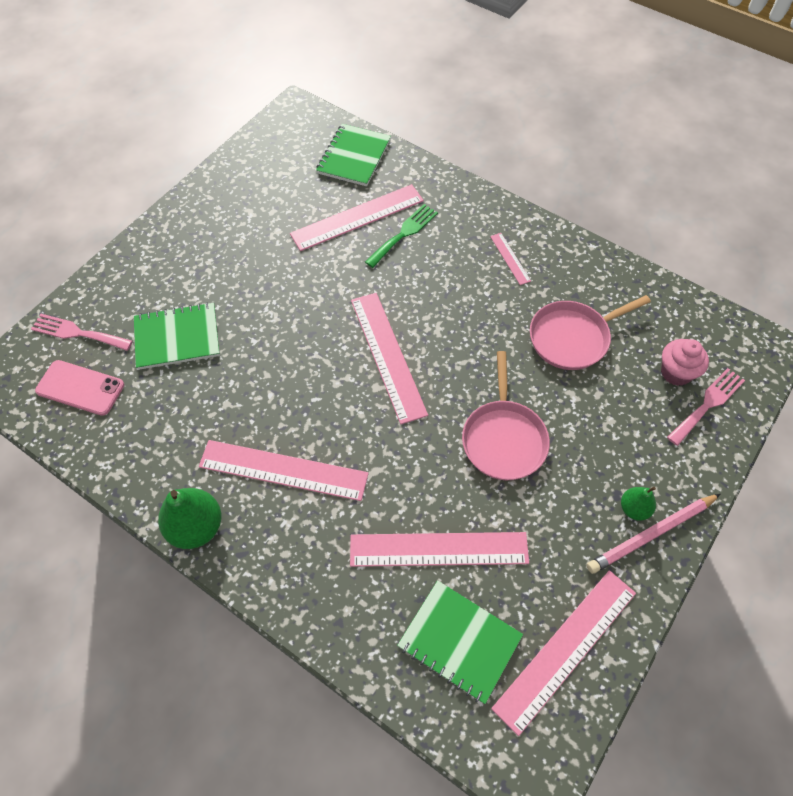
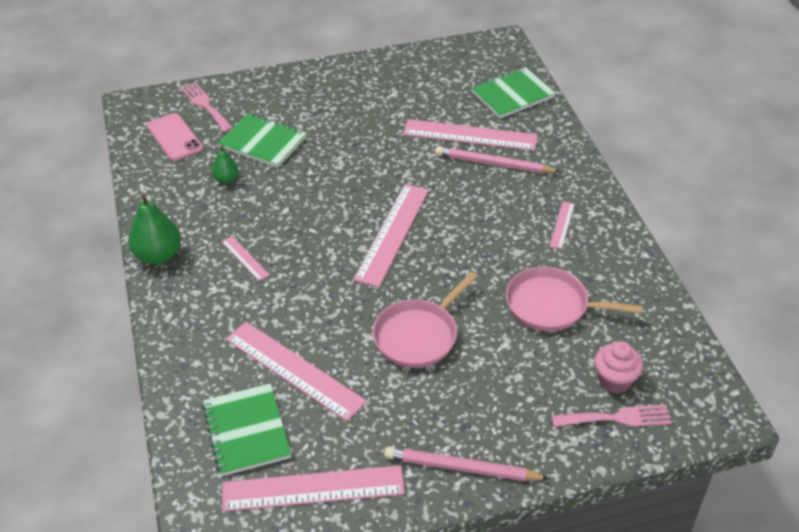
camera: 40 degrees right, 15 degrees down
pink ruler [199,440,369,501] -> pink ruler [222,236,270,281], size x0.47
green fork [365,204,438,268] -> pink pencil [435,146,561,173]
green pear [621,487,656,521] -> green pear moved to [211,145,239,184]

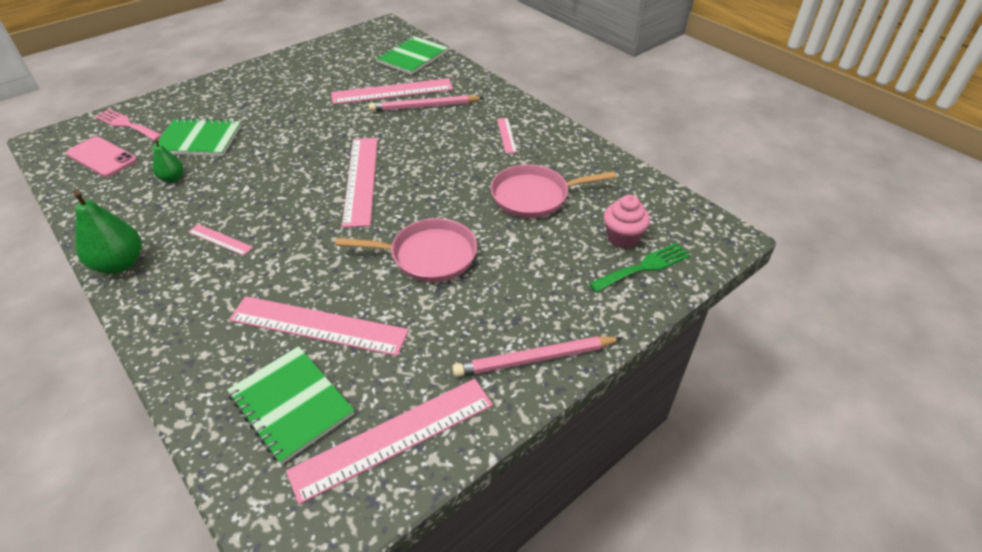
camera: 25 degrees left, 0 degrees up
pink pan [373,272,478,368] -> pink pan turned 105 degrees counterclockwise [335,218,477,282]
pink fork [552,405,672,427] -> green fork [589,243,690,292]

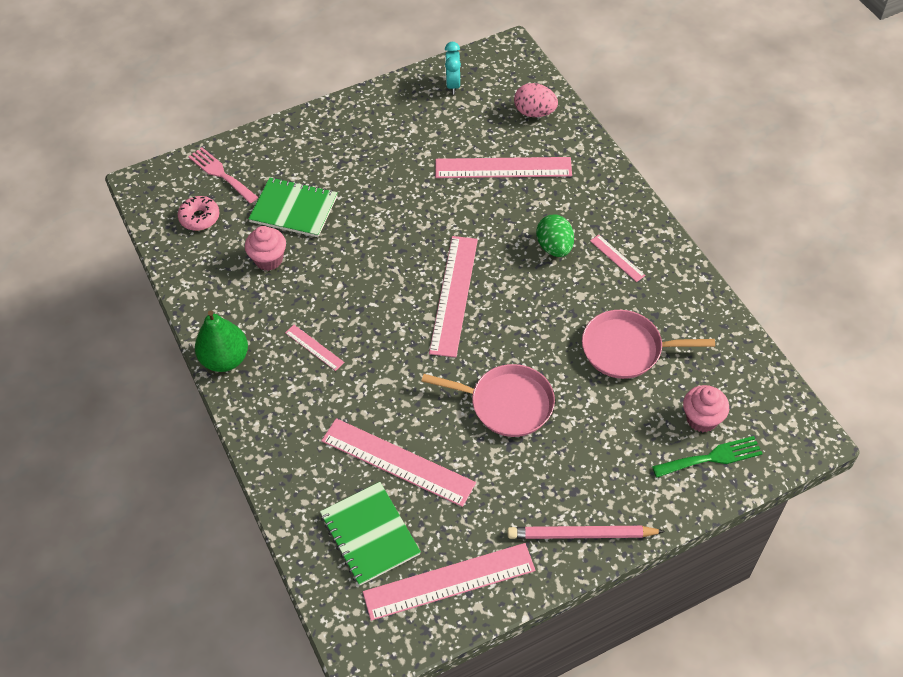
camera: 15 degrees right, 10 degrees up
pink phone [66,136,137,177] -> pink donut [178,196,219,231]
green pear [153,139,183,182] -> pink cupcake [245,226,286,271]
pink pencil [369,95,483,112] -> none
green notebook [376,36,448,75] -> pink egg [514,83,558,117]
pink ruler [497,118,517,154] -> pink ruler turned 45 degrees counterclockwise [590,235,646,282]
none -> turquoise clock [445,42,461,94]
none -> green egg [536,214,574,257]

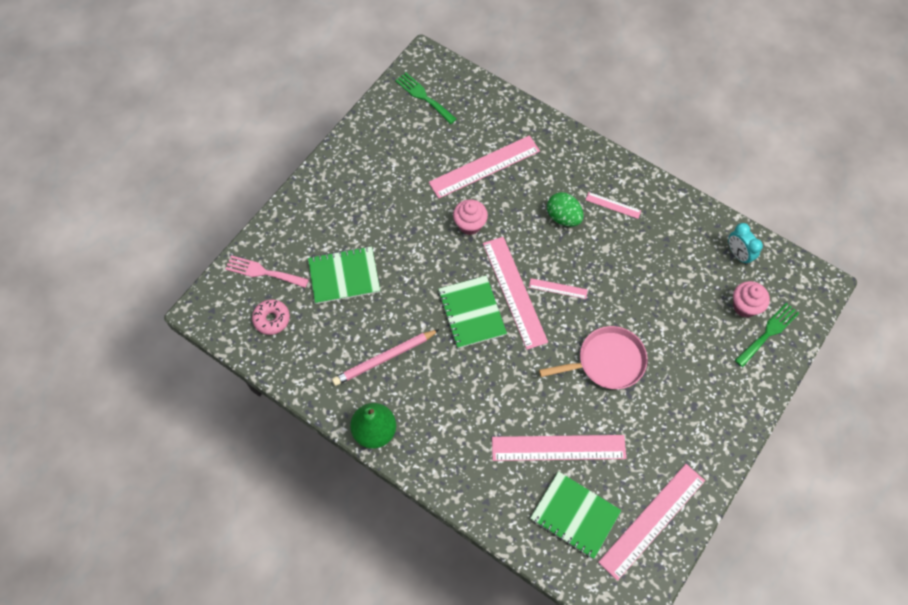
camera: 30 degrees left, 10 degrees up
pink cupcake [245,226,286,271] -> pink cupcake moved to [453,199,488,235]
pink ruler [285,325,345,371] -> pink ruler moved to [529,278,588,299]
turquoise clock [445,42,461,94] -> turquoise clock moved to [728,223,763,265]
pink pencil [507,526,665,539] -> pink pencil moved to [332,329,440,386]
pink egg [514,83,558,117] -> none
pink pan [582,310,715,379] -> none
none -> green fork [395,72,457,124]
none -> green notebook [438,276,507,349]

